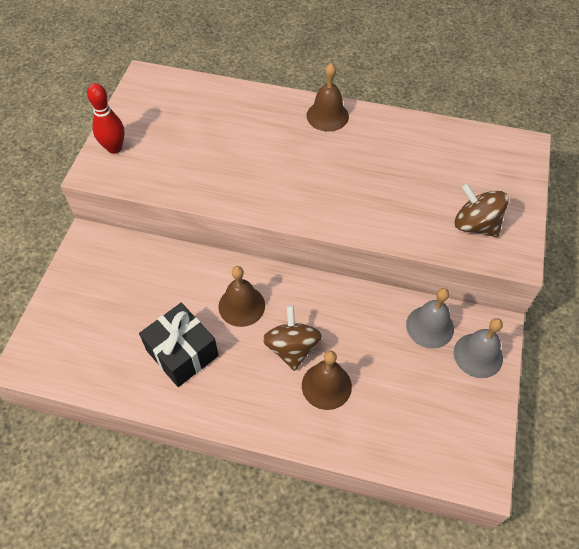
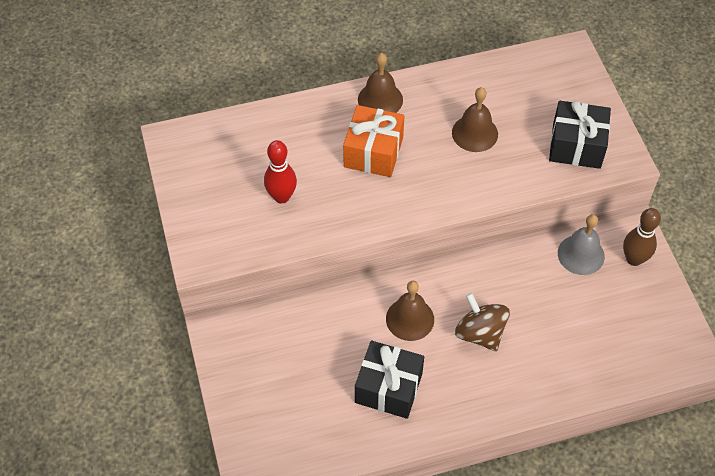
camera: 30 degrees left, 0 degrees up
red bowling pin [87,83,125,154] -> red bowling pin moved to [264,140,297,203]
brown bell [302,351,352,410] -> brown bell moved to [452,87,498,152]
grey bell [454,318,503,378] -> brown bowling pin [623,208,661,266]
brown spinning top [455,184,509,237] -> black gift [549,101,611,169]
none -> orange gift [343,105,404,177]

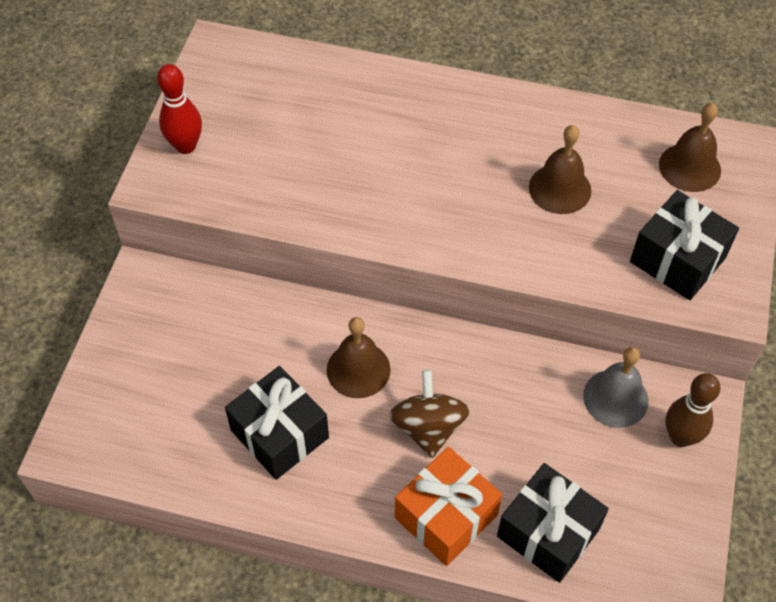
camera: 30 degrees right, 0 degrees up
red bowling pin [264,140,297,203] -> red bowling pin moved to [157,64,202,154]
orange gift [343,105,404,177] -> orange gift moved to [395,447,502,566]
brown bell [358,53,403,113] -> brown bell moved to [659,103,721,192]
none -> black gift [497,463,609,583]

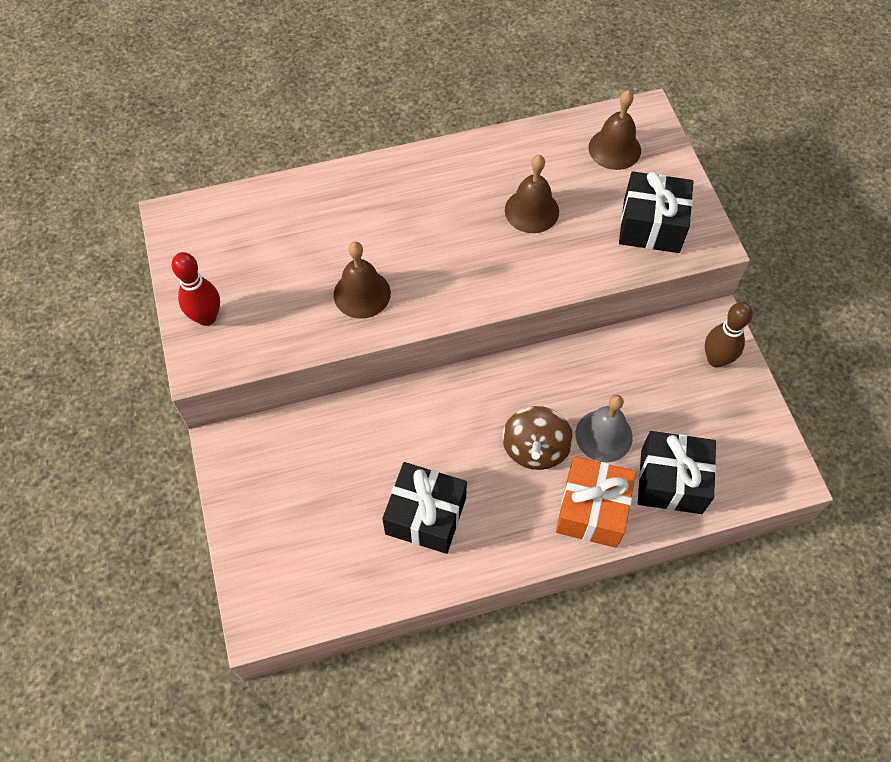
camera: 30 degrees left, 5 degrees up
brown bell [327,317,391,398] -> brown bell moved to [334,242,391,319]
brown spinning top [389,370,470,458] -> brown spinning top turned 135 degrees counterclockwise [502,406,573,470]
grey bell [583,347,648,428] -> grey bell moved to [575,395,633,462]

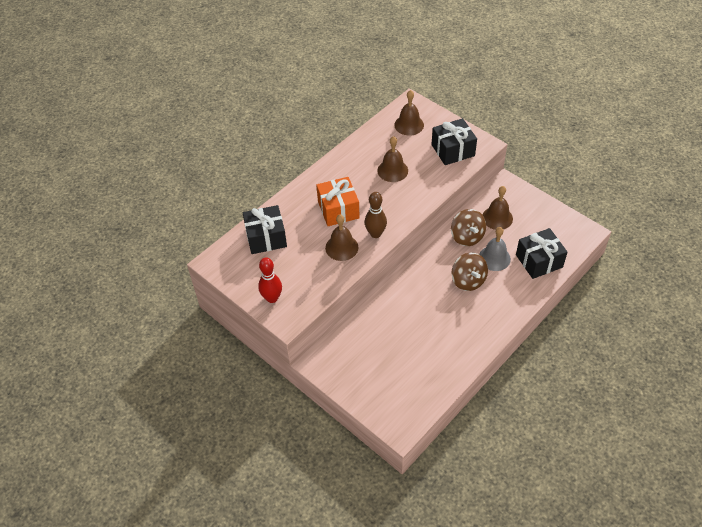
camera: 30 degrees left, 10 degrees down
black gift [382,462,467,554] -> black gift moved to [243,205,287,254]
orange gift [556,456,636,548] -> orange gift moved to [316,177,360,226]
brown bowling pin [705,302,753,368] -> brown bowling pin moved to [365,192,387,238]
none -> brown spinning top [451,209,486,246]
none -> brown bell [482,186,513,230]

